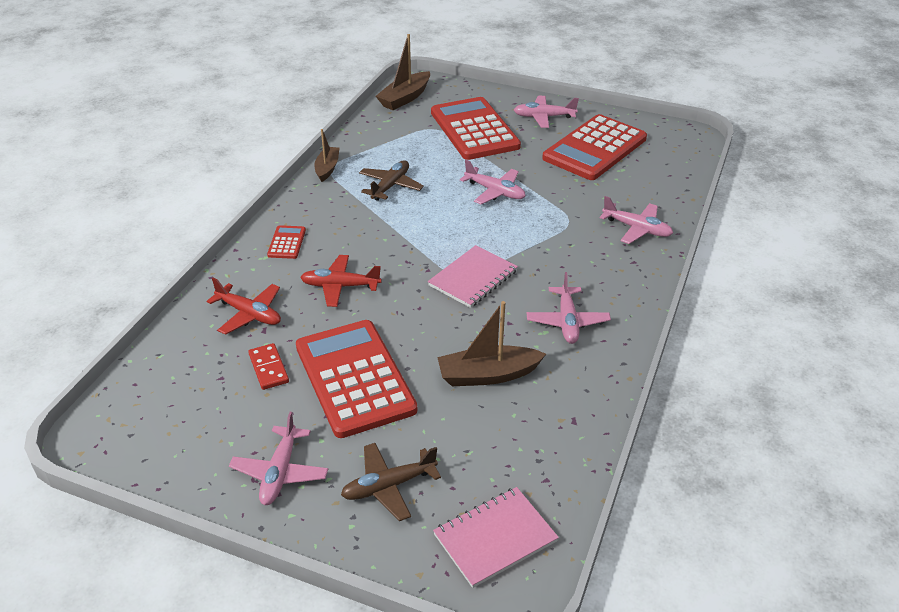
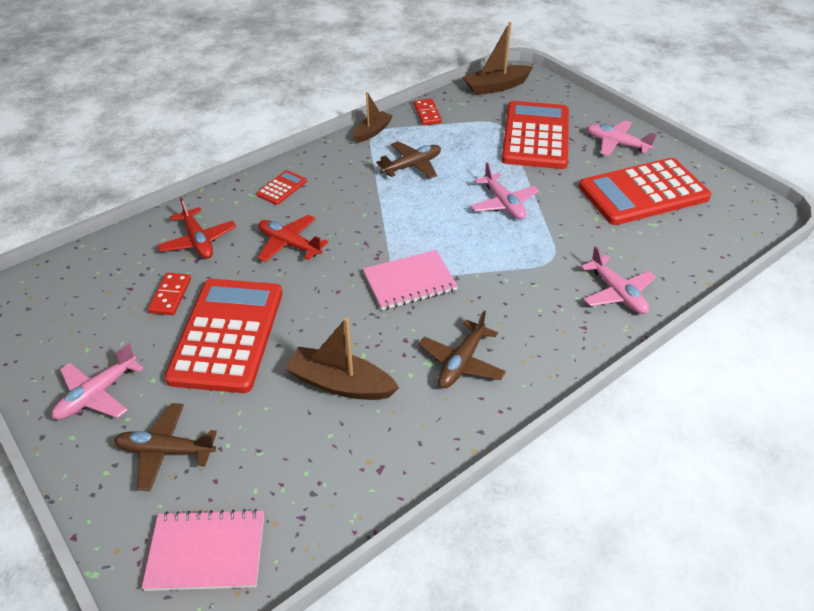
camera: 30 degrees right, 5 degrees up
pink plane [527,272,611,344] -> brown plane [419,311,506,388]
none -> red domino [414,99,442,125]

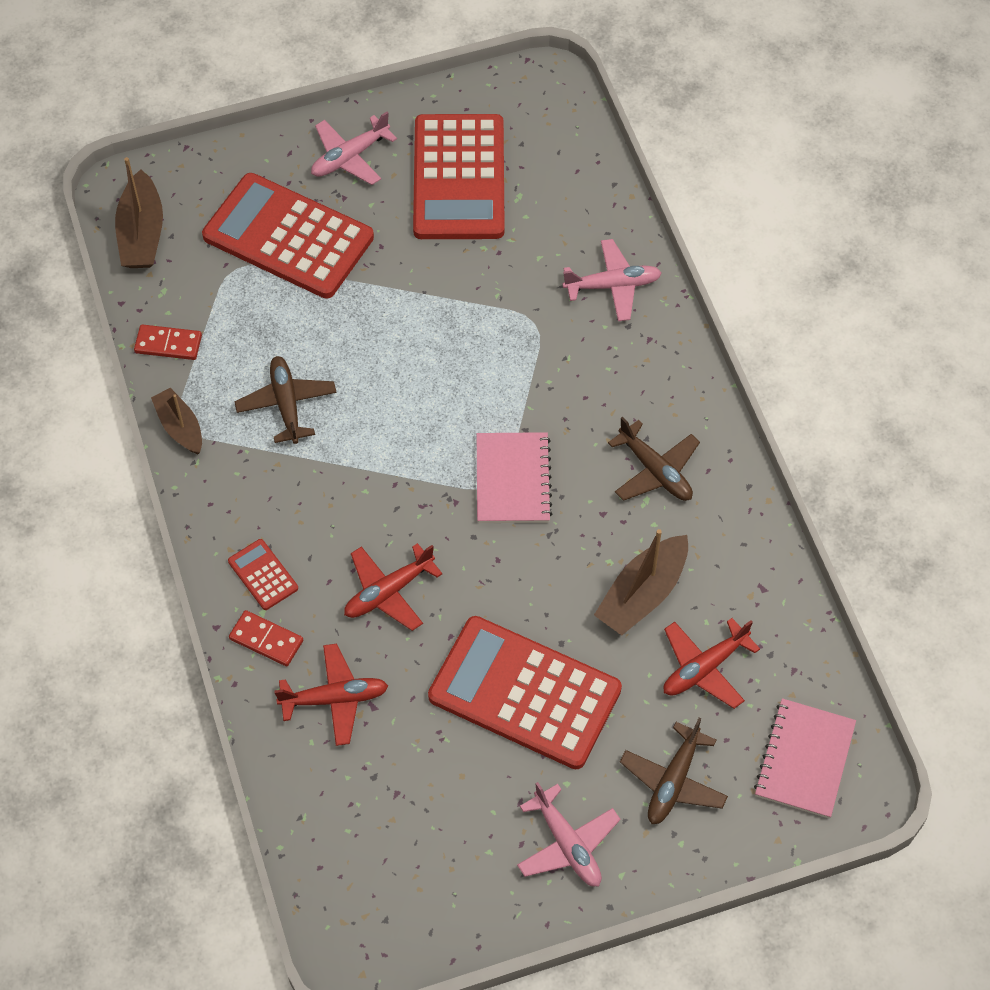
camera: 70 degrees left, 15 degrees up
red domino [148,273,191,315] -> red domino moved to [229,610,303,666]
pink plane [471,162,539,220] -> none
none -> red plane [664,618,760,709]

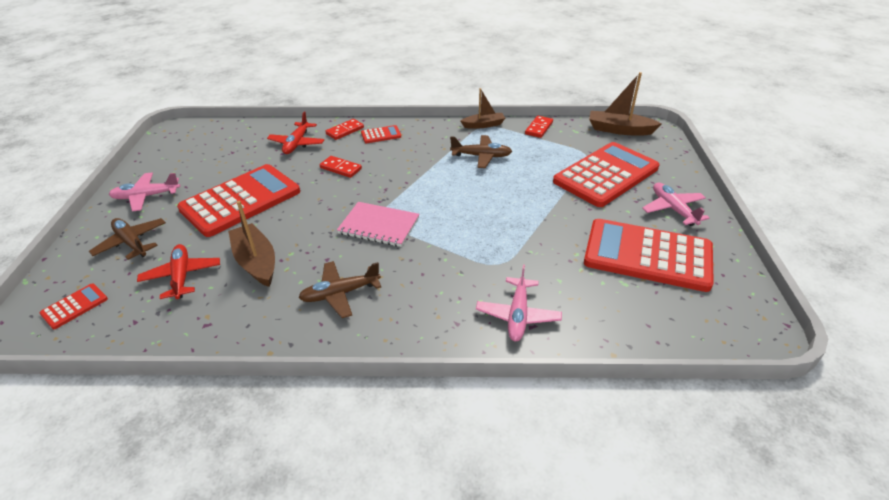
camera: 110 degrees right, 20 degrees down
red plane [344,543,442,631] -> red domino [320,156,362,178]
pink notebook [754,698,856,818] -> red calculator [40,284,108,329]

